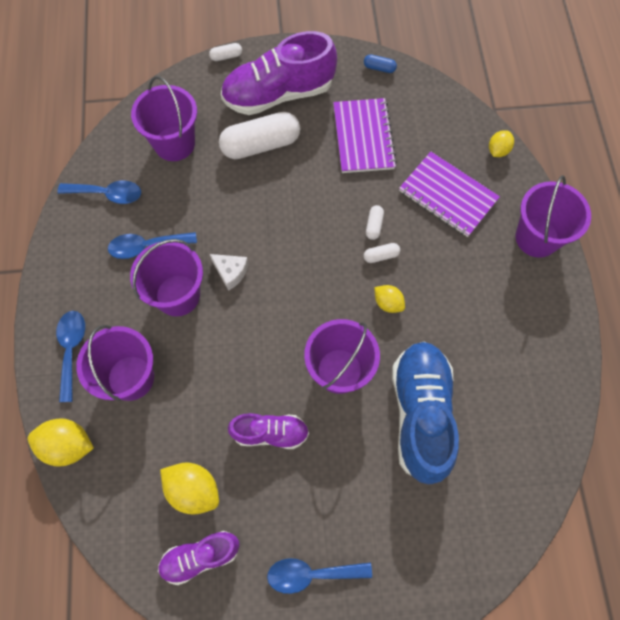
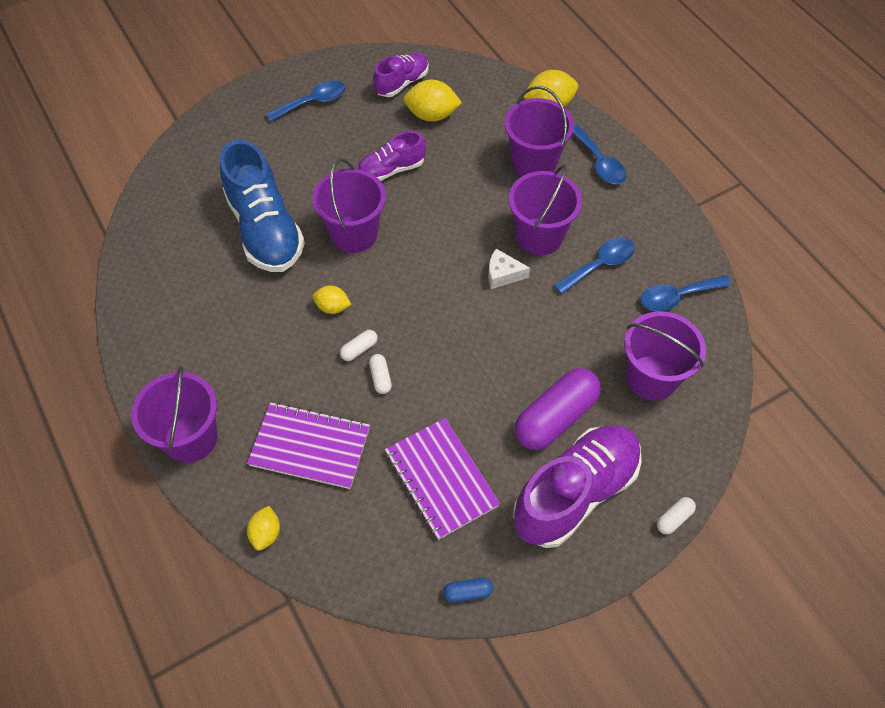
camera: 155 degrees right, 10 degrees down
white capsule [219,112,300,159] -> purple capsule [515,368,601,450]

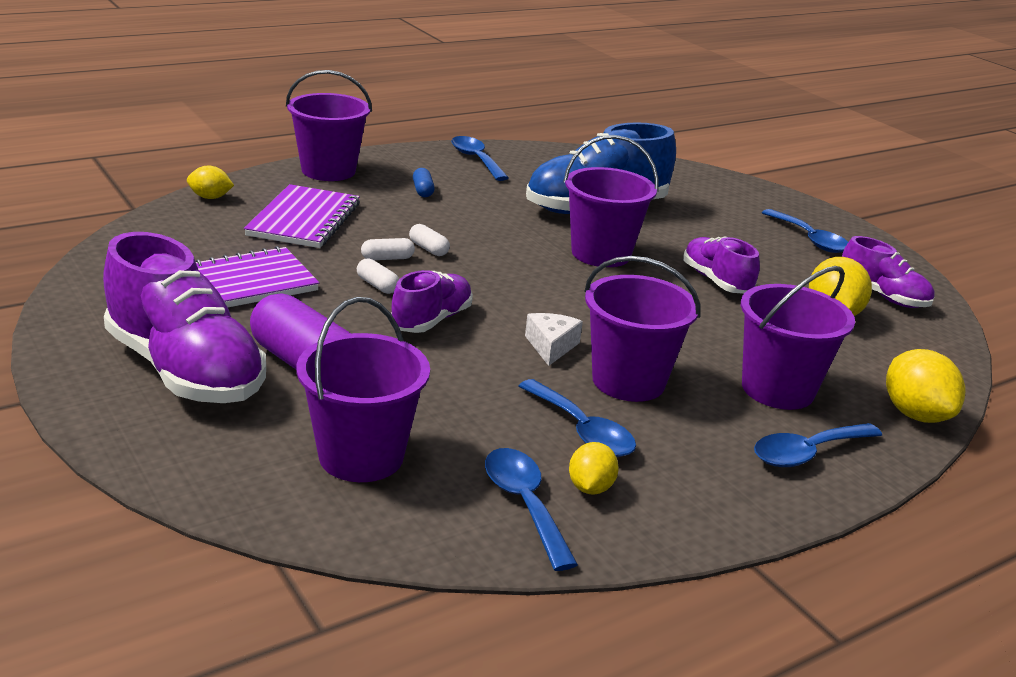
camera: 85 degrees right, 30 degrees down
yellow lemon [312,286,351,314] -> yellow lemon moved to [569,442,619,495]
blue capsule [443,578,493,603] -> blue capsule moved to [413,168,435,197]
white capsule [657,497,696,534] -> white capsule moved to [357,258,399,294]
none -> purple shoe [391,270,473,333]
none -> blue spoon [451,136,509,181]

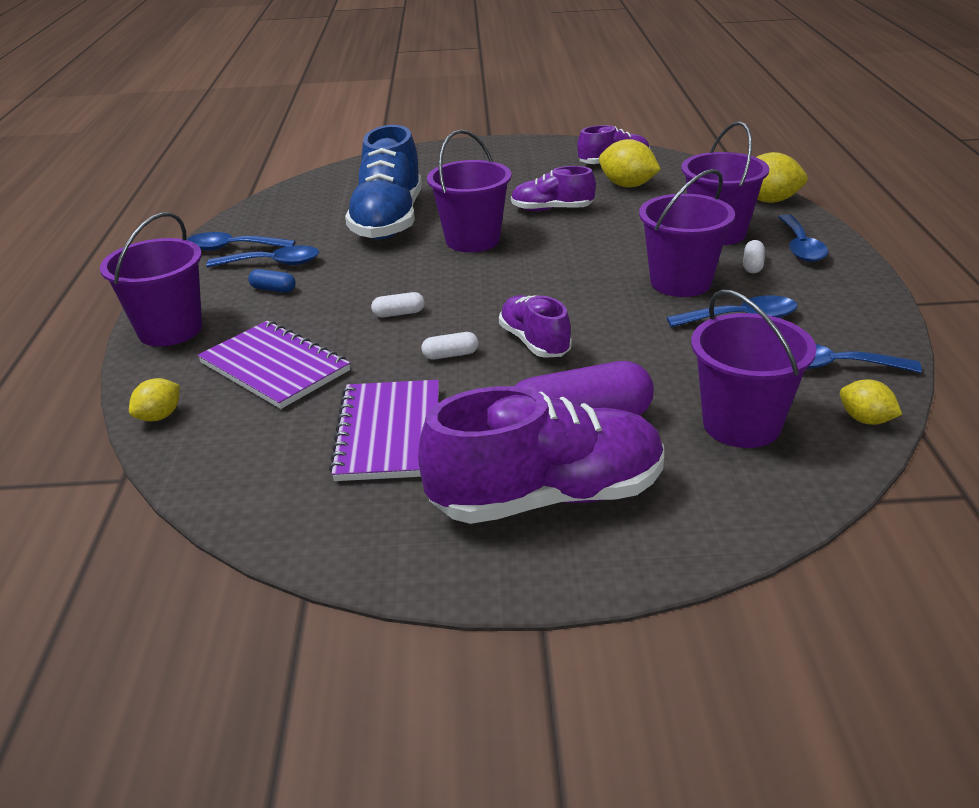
camera: 55 degrees left, 5 degrees up
white capsule [361,238,415,260] -> white capsule moved to [743,240,765,273]
white cheese [525,313,583,366] -> none
yellow lemon [569,442,619,495] -> yellow lemon moved to [840,380,902,425]
blue spoon [762,209,848,253] -> blue spoon moved to [207,246,319,267]

